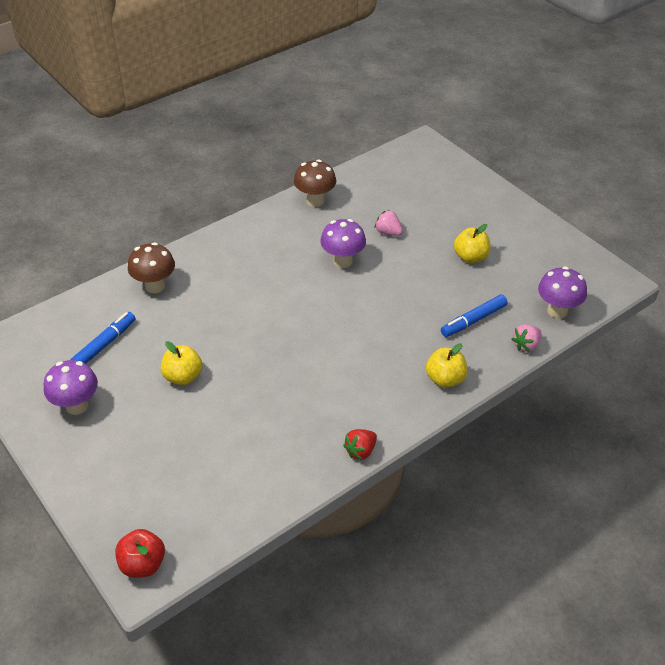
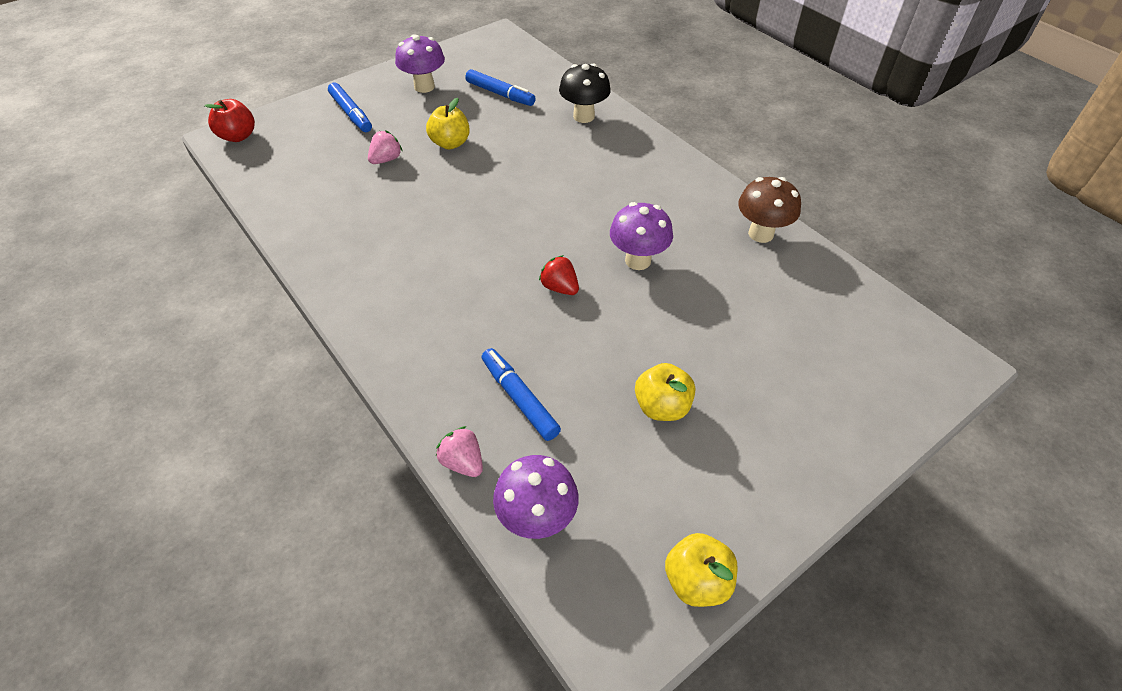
camera: 90 degrees right, 5 degrees up
brown mushroom [128,242,175,293] -> black mushroom [559,63,611,123]
red strawberry [343,429,377,460] -> red strawberry moved to [539,255,579,295]
pink strawberry [374,210,403,236] -> pink strawberry moved to [368,130,402,164]
yellow apple [426,343,467,388] -> yellow apple moved to [665,533,738,607]
none -> blue marker [328,82,372,132]

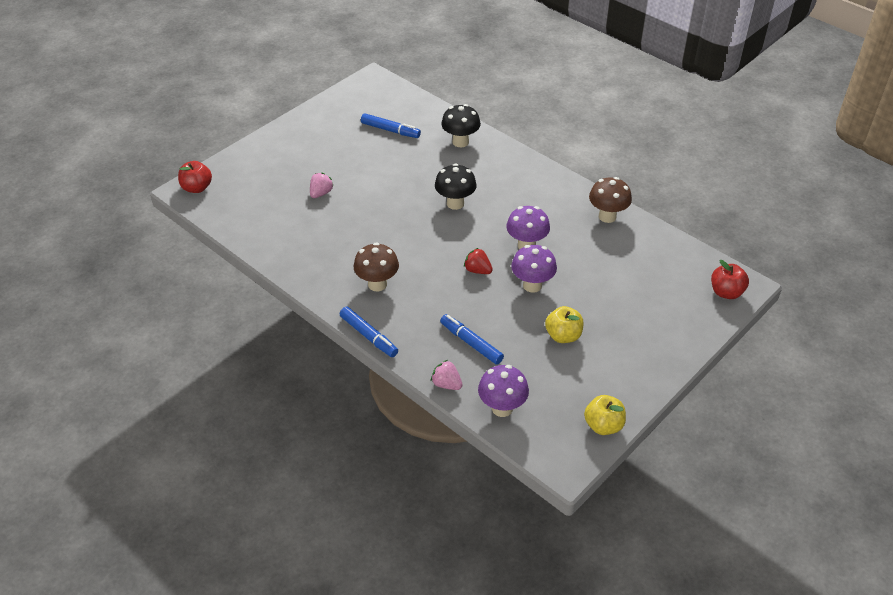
camera: 10 degrees left, 5 degrees down
blue marker [328,82,372,132] -> blue marker moved to [339,307,398,357]
purple mushroom [395,34,445,93] -> purple mushroom moved to [511,245,557,293]
yellow apple [426,98,470,149] -> none
none -> brown mushroom [354,242,399,291]
none -> black mushroom [435,163,477,210]
none -> red apple [711,260,749,299]

